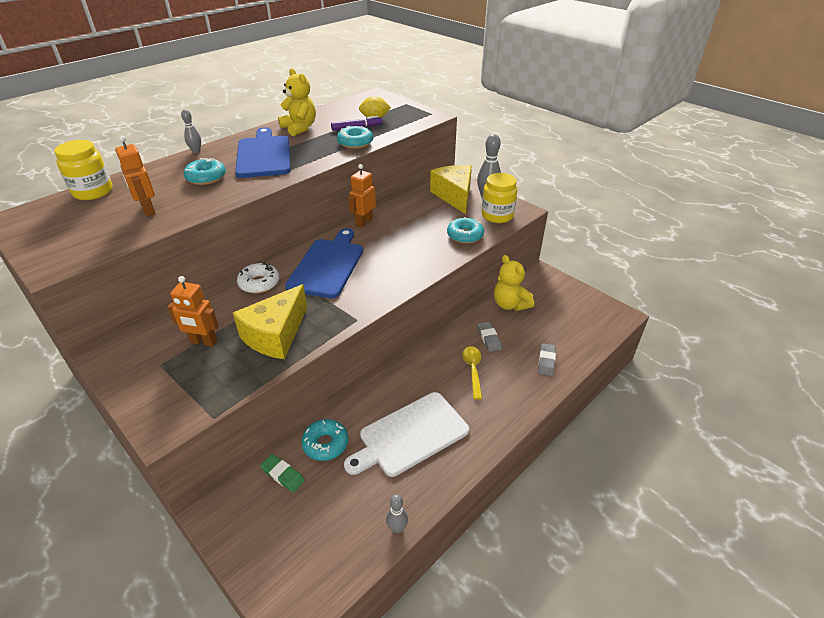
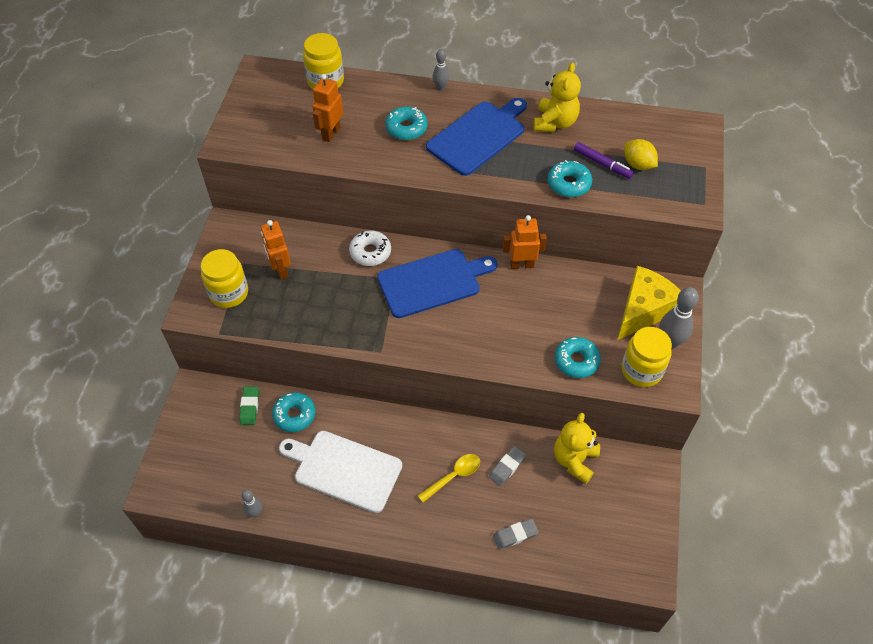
camera: 55 degrees right, 15 degrees up
yellow cheese [233,284,307,359] -> none
none -> yellow jar [201,249,248,308]

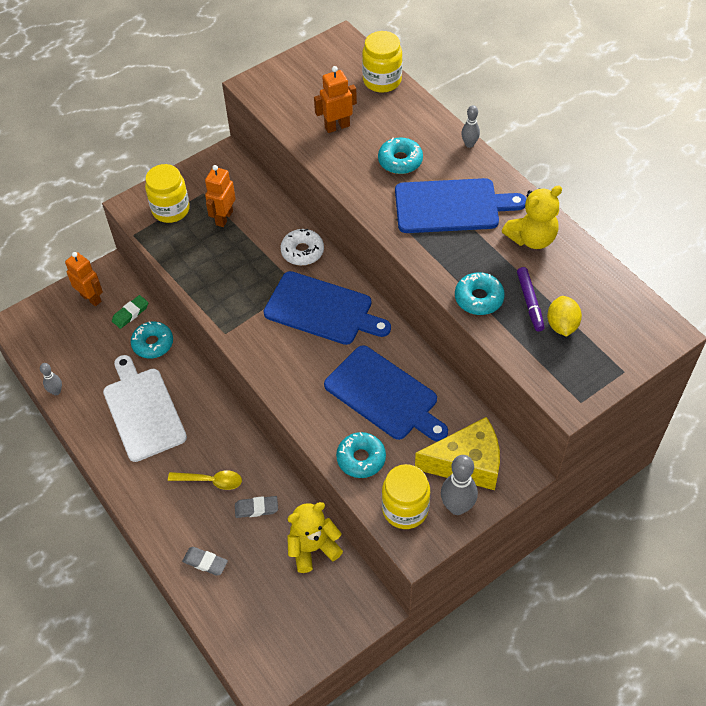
camera: 45 degrees right, 0 degrees up
orange robot [503,215,547,269] -> orange robot moved to [65,252,103,306]
none -> blue cutting board [324,345,448,441]

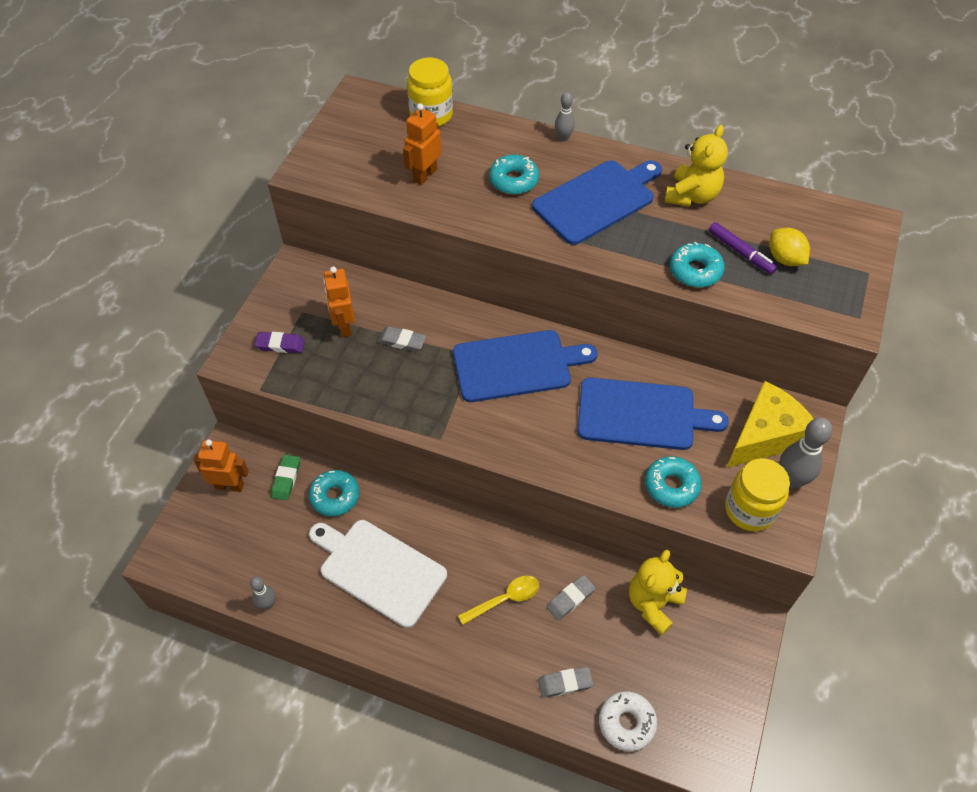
camera: 35 degrees left, 0 degrees up
yellow jar [145,164,190,223] -> purple eraser [255,332,305,353]
white donut [280,229,324,266] -> white donut moved to [599,691,657,751]
none -> grey eraser [378,326,426,352]

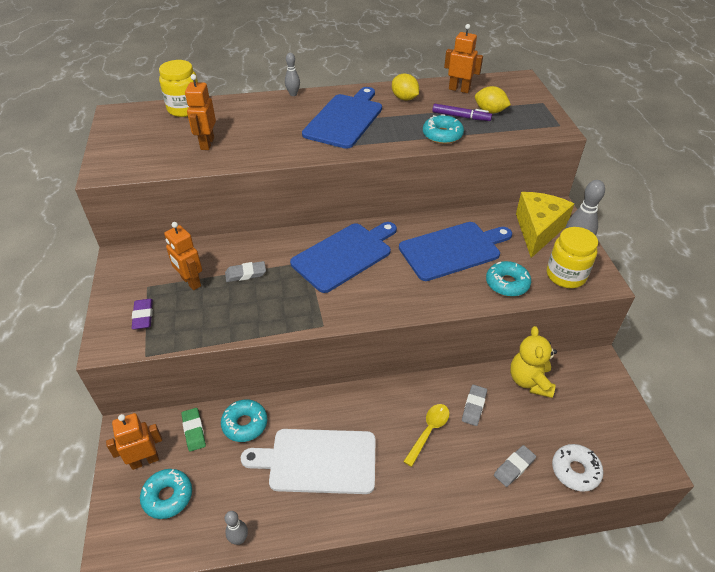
camera: 30 degrees left, 10 degrees down
purple eraser [255,332,305,353] -> purple eraser turned 75 degrees counterclockwise [132,299,153,330]
turquoise donut [489,155,539,194] -> turquoise donut moved to [140,469,192,519]
yellow teddy bear [664,125,728,207] -> yellow lemon [392,73,419,101]
none -> orange robot [444,24,483,93]

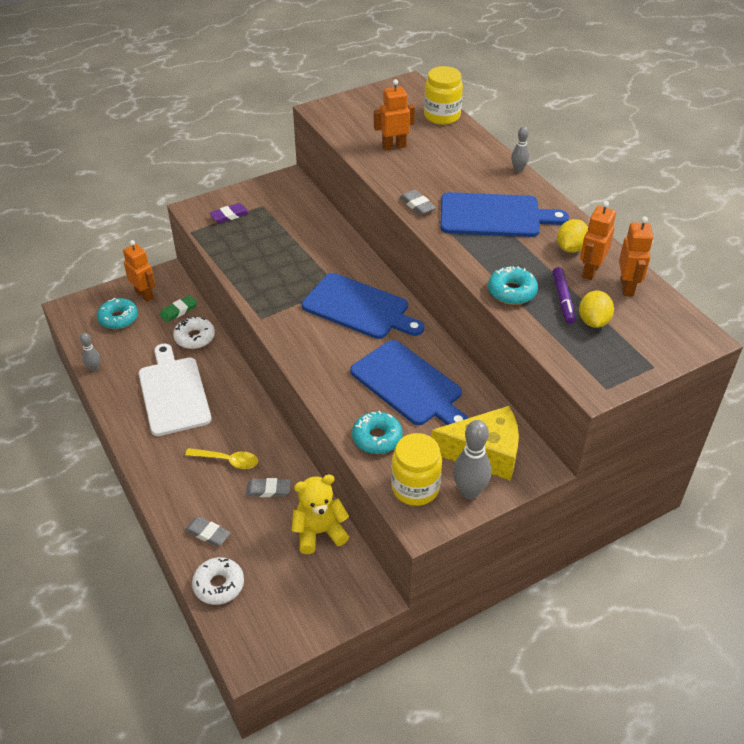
camera: 70 degrees right, 0 degrees up
orange robot [164,222,202,290] -> orange robot moved to [580,201,616,280]
turquoise donut [221,399,267,442] -> white donut [173,316,215,349]
grey eraser [225,261,266,282] -> grey eraser moved to [400,190,436,215]

